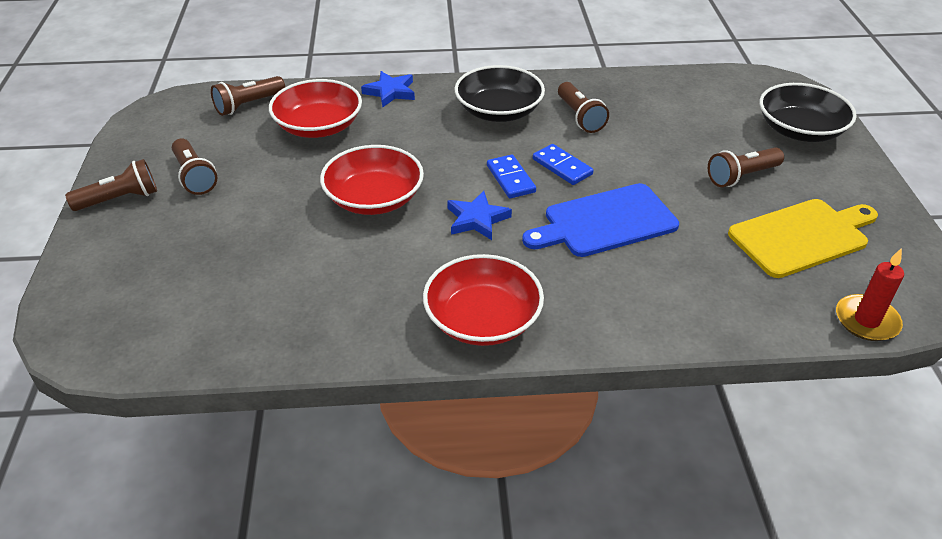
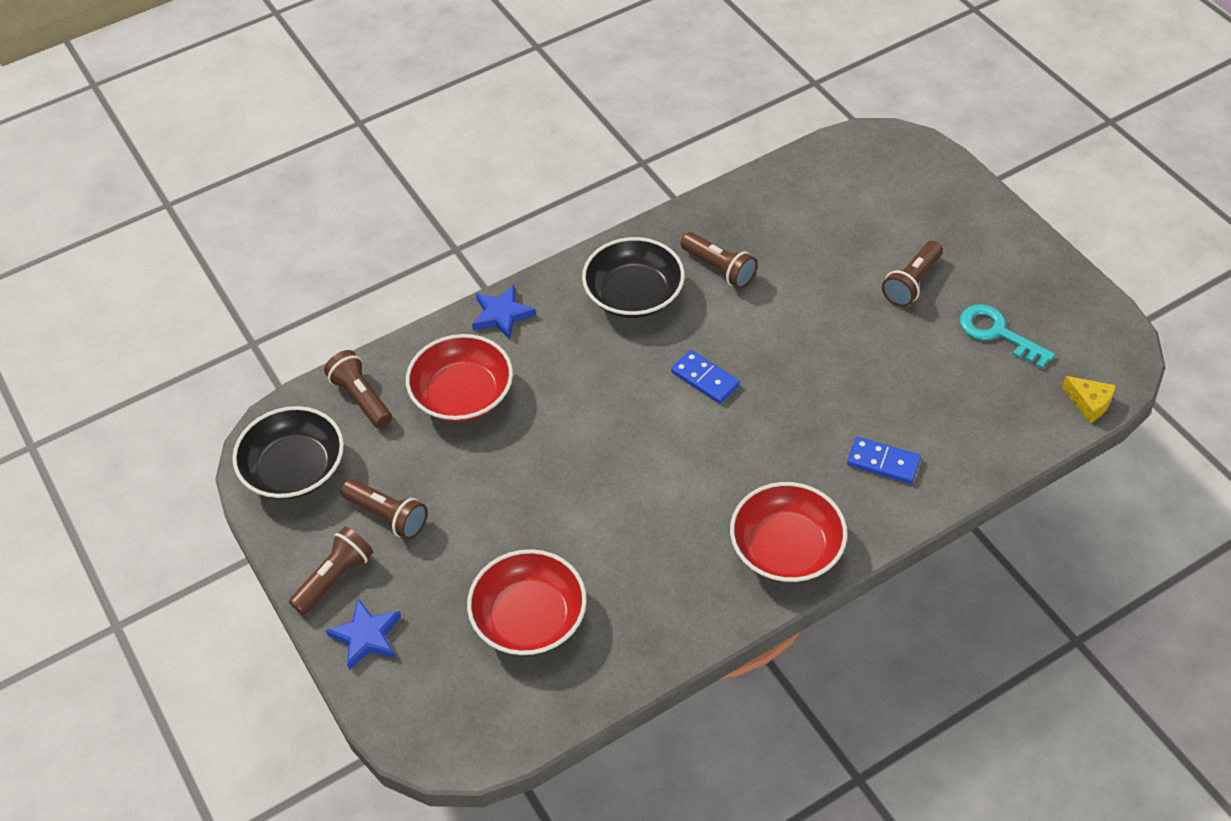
camera: 25 degrees left, 10 degrees up
brown flashlight [211,76,285,116] -> brown flashlight turned 120 degrees clockwise [324,350,392,428]
red bowl [320,145,424,215] -> red bowl moved to [467,549,587,655]
blue star [447,191,512,240] -> blue star moved to [326,599,401,670]
blue cutting board [522,183,679,257] -> none
blue domino [533,144,594,185] -> blue domino moved to [847,437,921,484]
yellow cutting board [728,199,878,278] -> turquoise key [960,304,1055,369]
black bowl [759,83,857,142] -> black bowl moved to [232,406,344,499]
red candle [836,248,904,341] -> yellow cheese [1062,376,1116,423]

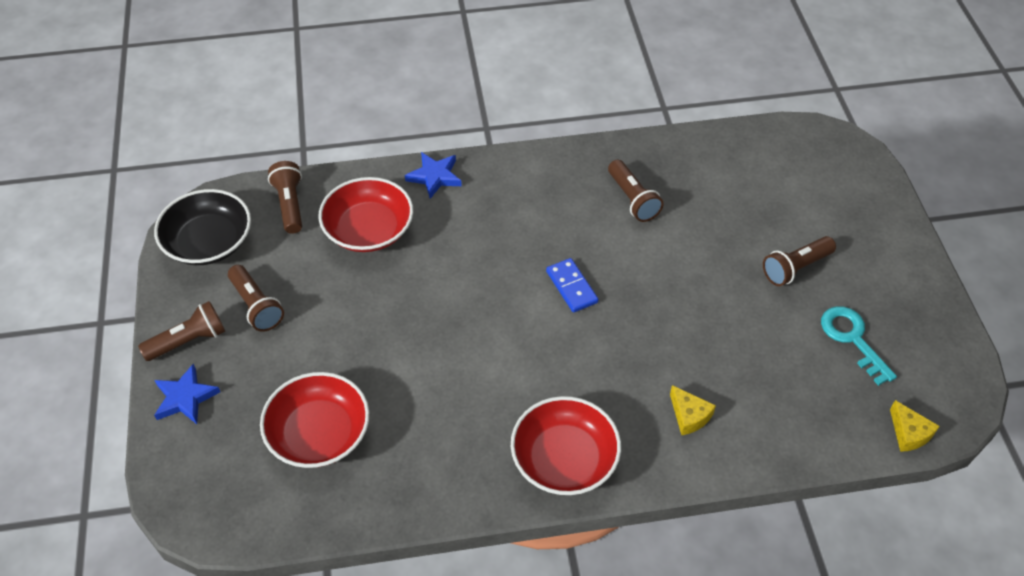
camera: 20 degrees right, 0 degrees up
black bowl [582,237,685,318] -> none
blue domino [847,437,921,484] -> yellow cheese [670,385,716,436]

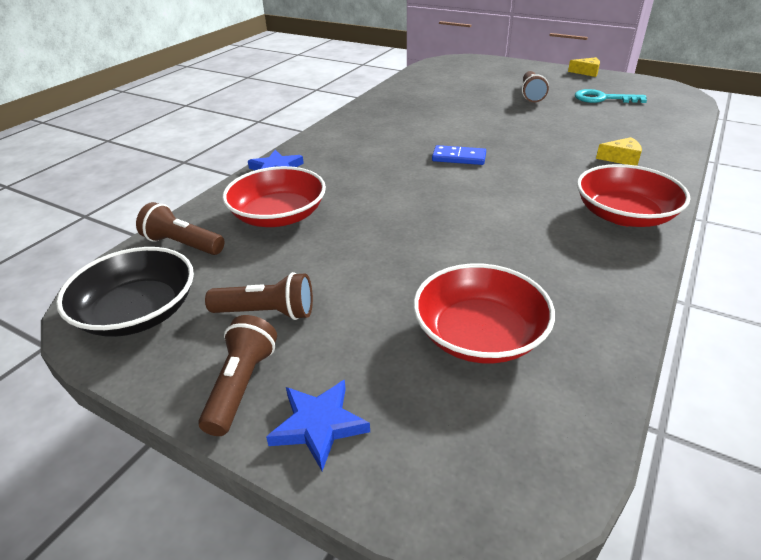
camera: 50 degrees left, 15 degrees down
brown flashlight [608,160,664,222] -> none
yellow cheese [890,400,940,452] -> yellow cheese moved to [568,57,600,77]

